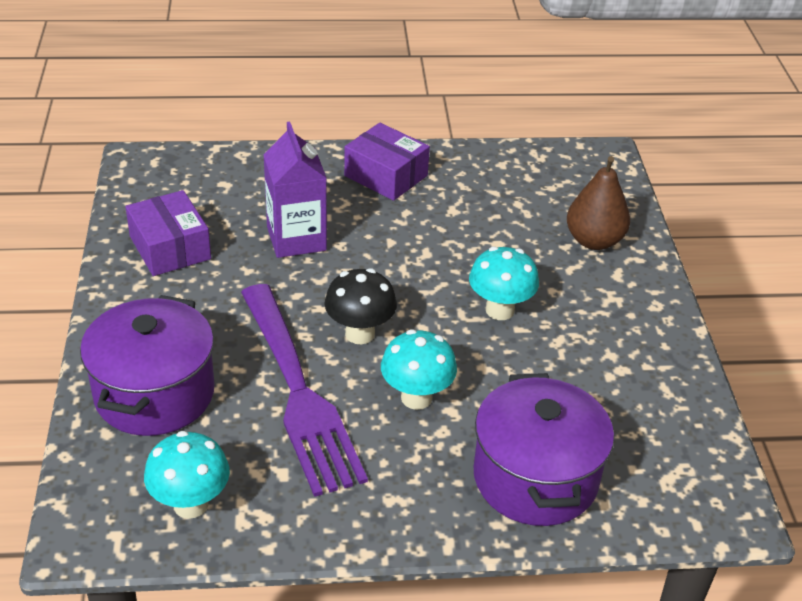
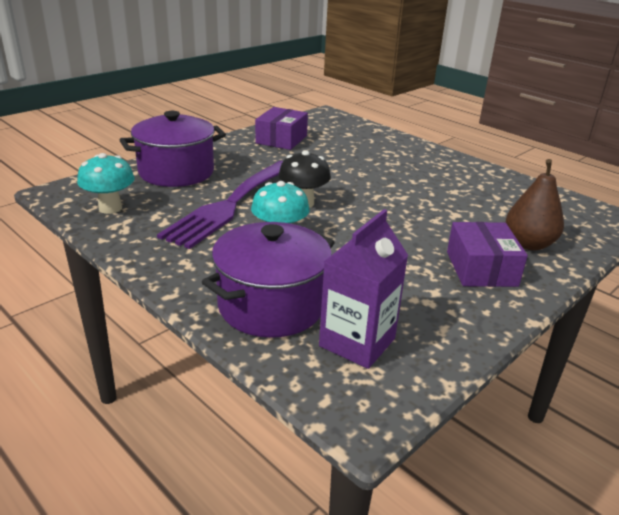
camera: 50 degrees right, 10 degrees down
purple carton [264,122,327,258] -> purple carton moved to [319,209,408,369]
purple box [344,123,430,201] -> purple box moved to [447,222,528,287]
turquoise mushroom [469,247,539,320] -> none

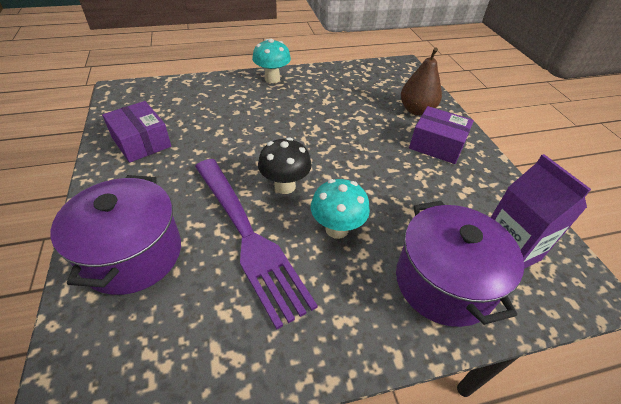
camera: 60 degrees left, 15 degrees up
turquoise mushroom [77,153,135,214] -> turquoise mushroom moved to [252,39,291,83]

